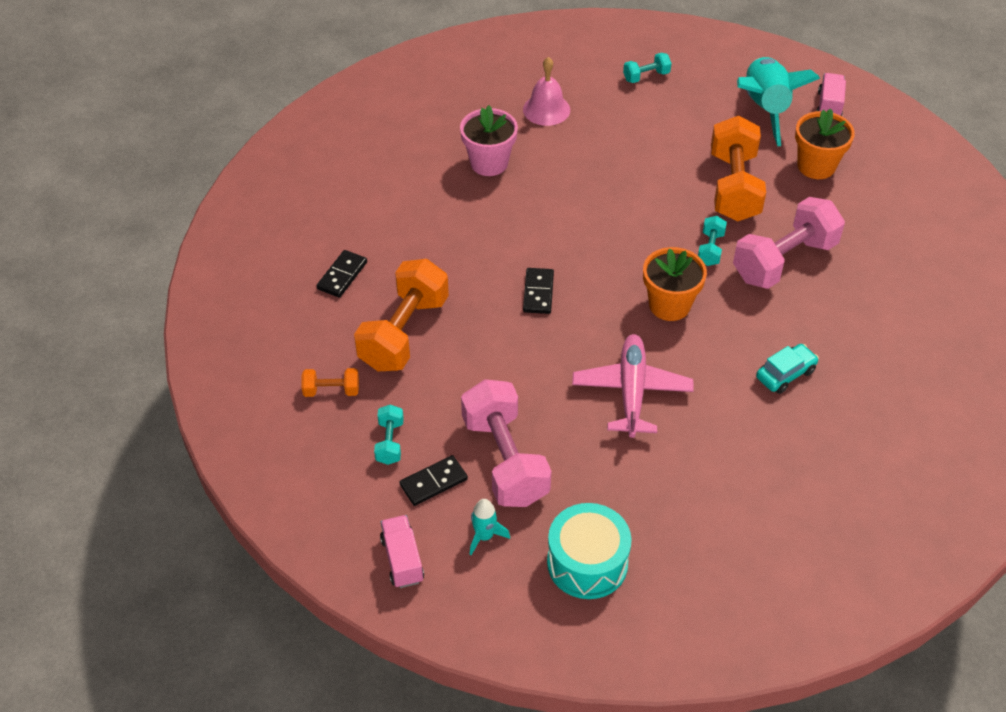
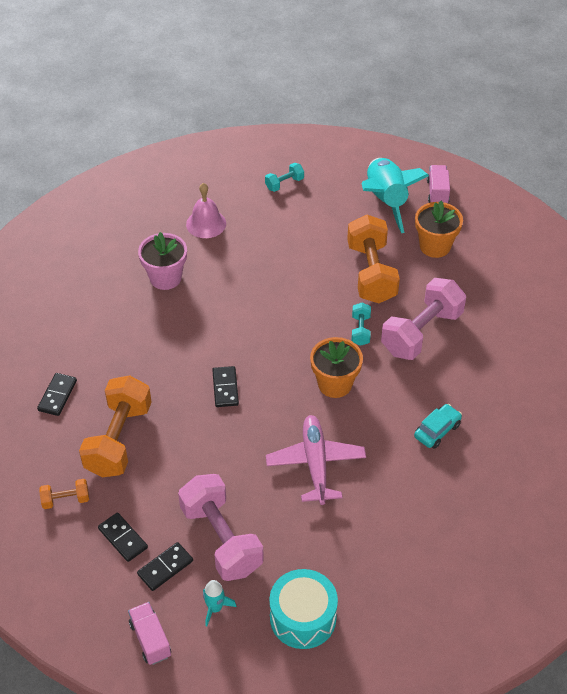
camera: 10 degrees left, 0 degrees up
turquoise dumbbell [374,405,404,465] -> black domino [98,512,148,562]

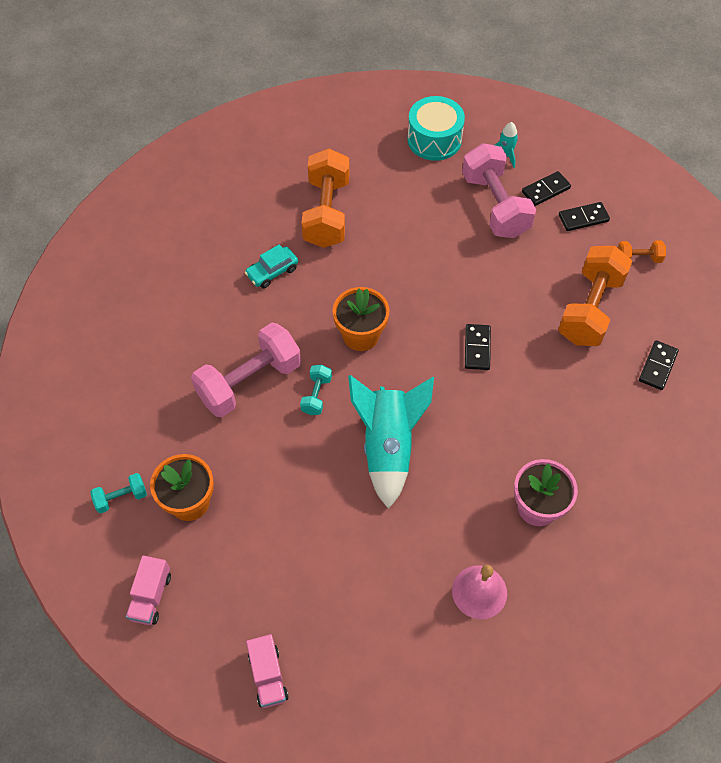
camera: 170 degrees left, 10 degrees up
black domino [98,512,148,562] -> black domino turned 75 degrees counterclockwise [559,202,610,231]
pink truck [128,602,171,665] -> pink truck moved to [246,634,289,708]
turquoise dumbbell [265,163,304,192] -> turquoise dumbbell moved to [90,473,147,513]
pink plane [266,415,366,505] -> none
orange dumbbell [347,215,400,303] -> orange dumbbell moved to [301,149,350,248]
turquoise rocket [362,158,429,233] -> turquoise rocket moved to [348,375,434,509]

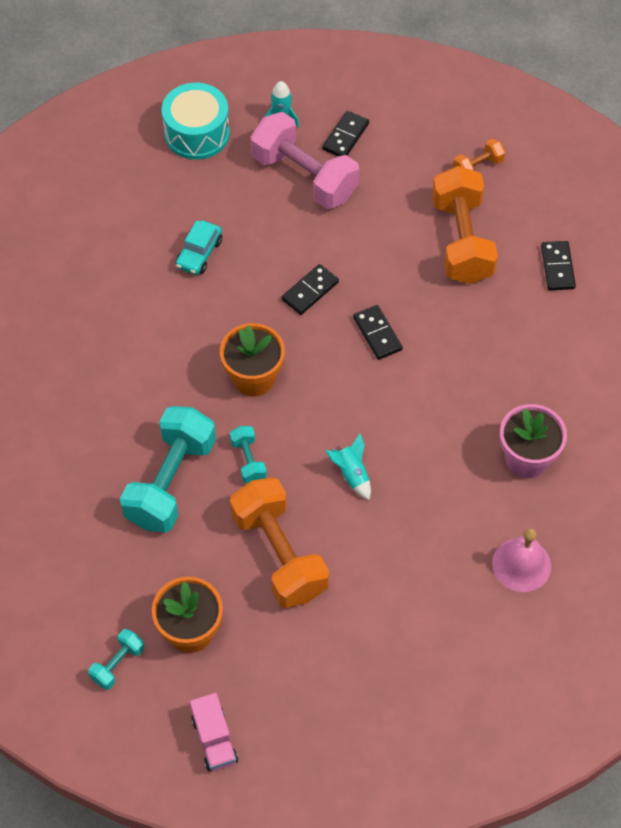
camera: 30 degrees left, 0 degrees up
pink dumbbell [191,323,301,417] -> turquoise dumbbell [120,406,216,533]
turquoise car [245,244,298,288] -> turquoise car moved to [176,220,222,275]
pink truck [246,634,289,708] -> none
orange dumbbell [301,149,350,248] -> orange dumbbell moved to [230,477,329,608]
turquoise rocket [348,375,434,509] -> turquoise rocket [325,434,371,500], size x0.45
black domino [559,202,610,231] -> black domino moved to [282,264,339,315]

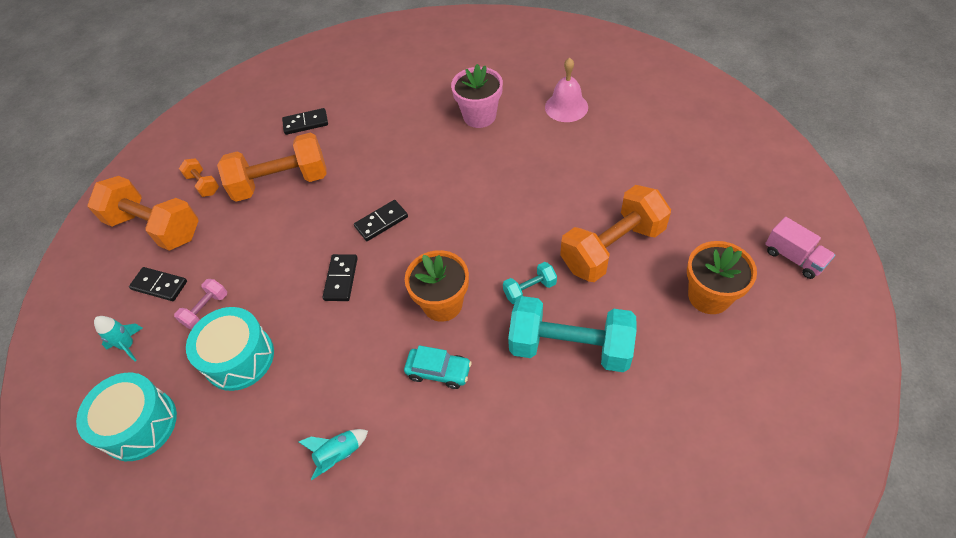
camera: 95 degrees left, 5 degrees down
turquoise dumbbell [88,629,144,690] -> none
turquoise car [176,220,222,275] -> turquoise car moved to [404,345,472,389]
pink truck [190,693,238,772] -> pink truck turned 75 degrees clockwise [765,217,835,279]
pink dumbbell [250,112,359,209] -> pink dumbbell [174,279,227,330], size x0.46
black domino [282,264,339,315] -> black domino turned 60 degrees clockwise [322,254,358,301]
turquoise rocket [325,434,371,500] -> turquoise rocket moved to [298,429,368,480]
none -> orange dumbbell [87,176,199,251]
none -> turquoise drum [186,307,274,391]

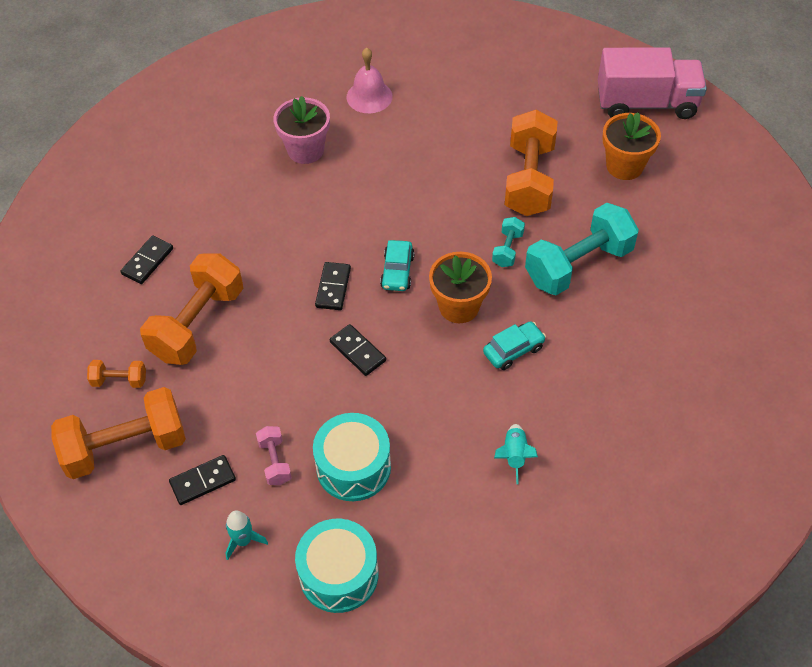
camera: 50 degrees left, 0 degrees up
pink truck [765,217,835,279] -> pink truck [598,47,707,119], size x1.94
none -> turquoise car [380,240,415,291]

